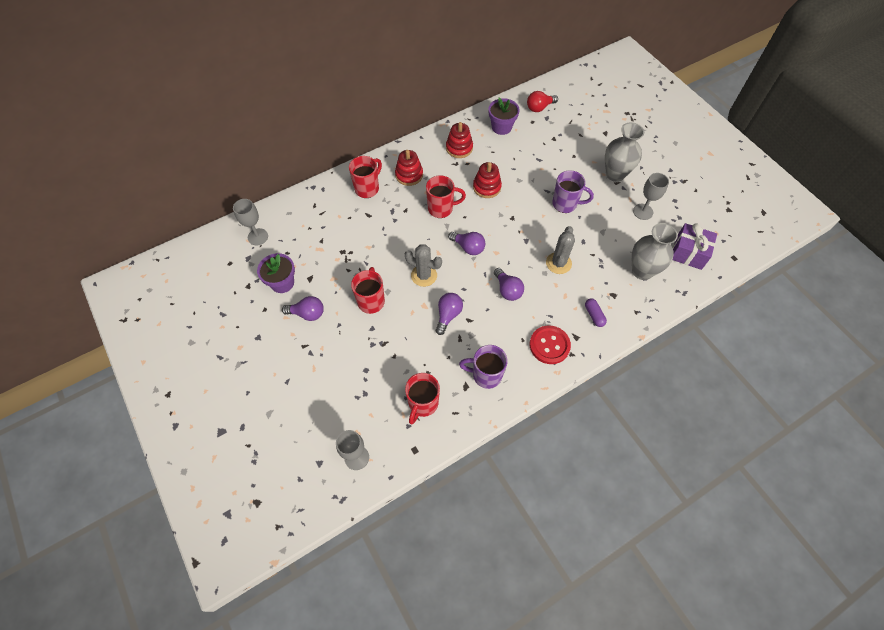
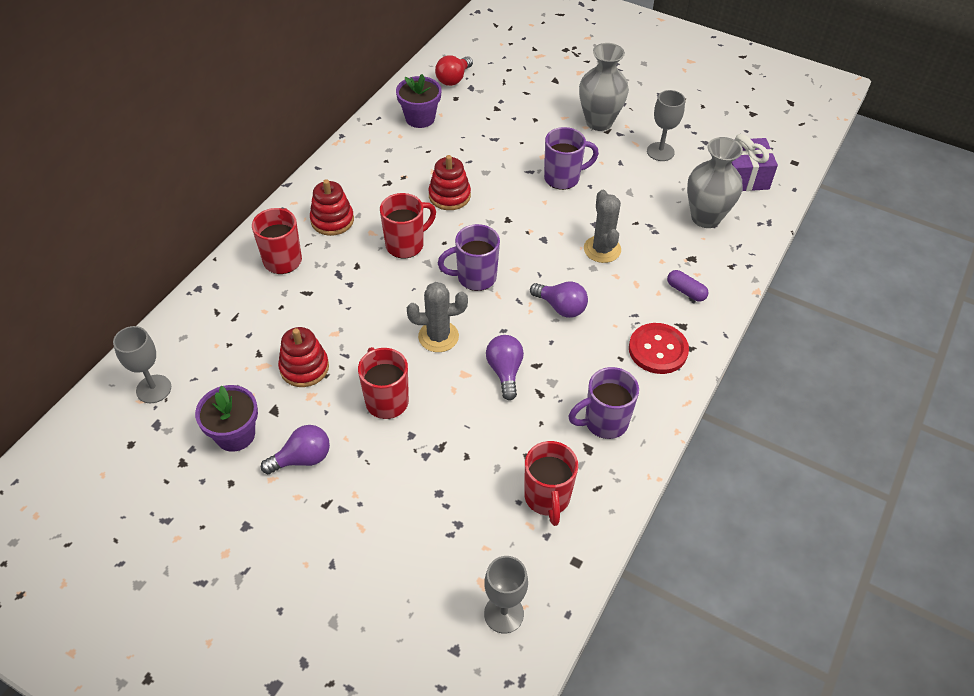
camera: 30 degrees left, 10 degrees down
red stacking toy [446,122,473,158] -> red stacking toy moved to [278,327,329,387]
purple light bulb [448,232,485,255] -> purple mug [438,224,500,291]

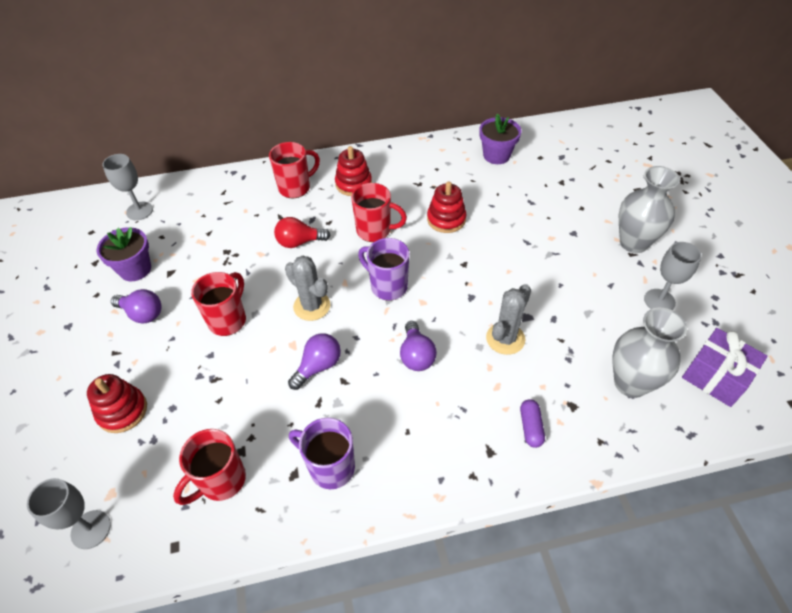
camera: 50 degrees right, 0 degrees up
red stacking toy [278,327,329,387] -> red stacking toy moved to [87,374,147,433]
red light bulb [435,55,473,86] -> red light bulb moved to [274,217,330,248]
purple mug [544,127,599,190] -> none
red button [629,323,689,374] -> none

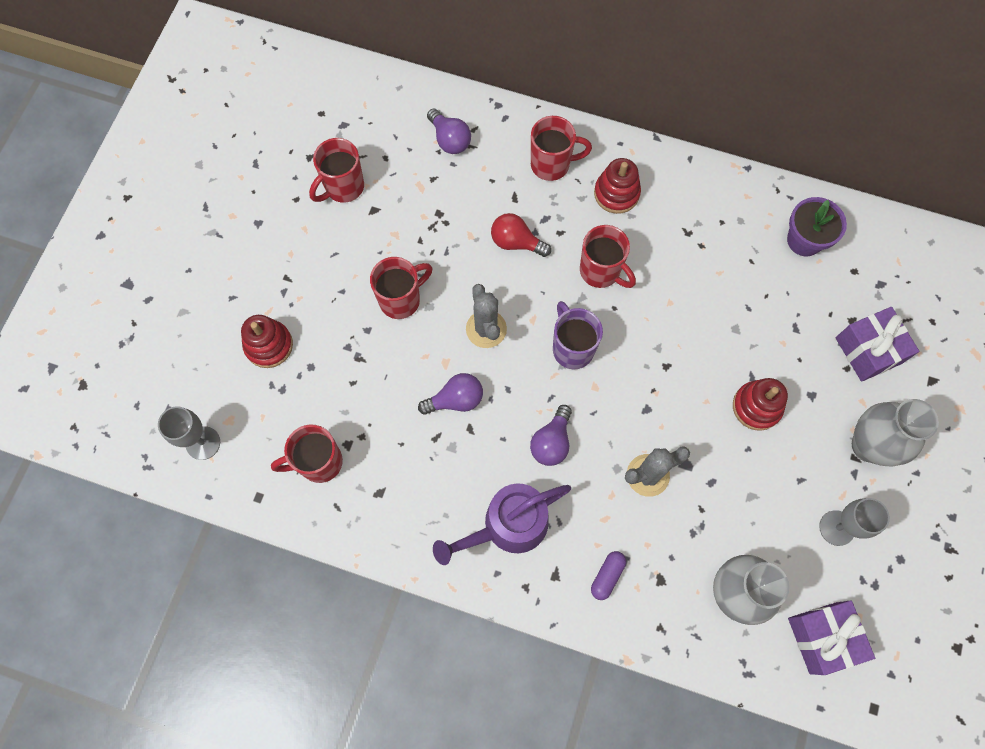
camera: 30 degrees right, 20 degrees up
purple flower pot [97,227,151,281] -> red mug [309,138,364,203]
grey goblet [102,154,153,220] -> none
purple light bulb [111,289,162,324] -> purple light bulb moved to [427,109,471,154]
purple mug [289,418,355,489] -> none
red stacking toy [427,182,466,233] -> red stacking toy moved to [733,378,788,431]
none -> purple watering can [433,483,571,565]
none -> purple gift [836,307,919,382]

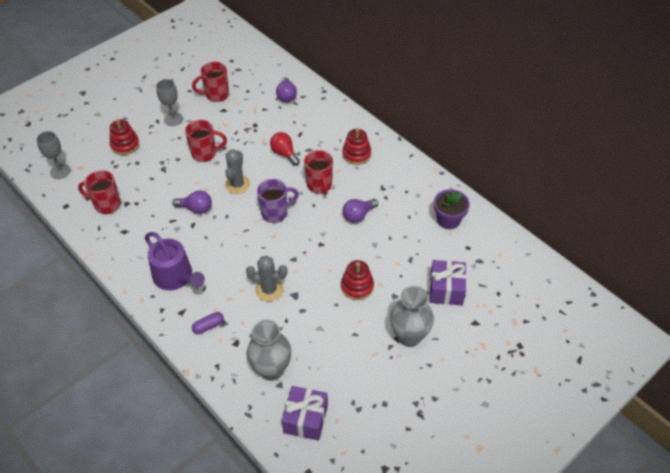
camera: 30 degrees right, 20 degrees down
purple watering can [433,483,571,565] -> purple watering can turned 135 degrees counterclockwise [145,232,205,290]
purple light bulb [530,405,572,466] -> purple light bulb moved to [343,199,378,223]
red mug [531,116,592,181] -> none
purple mug [553,301,603,369] -> purple mug turned 60 degrees clockwise [257,179,299,223]
grey goblet [819,498,890,546] -> grey goblet moved to [156,79,183,126]

